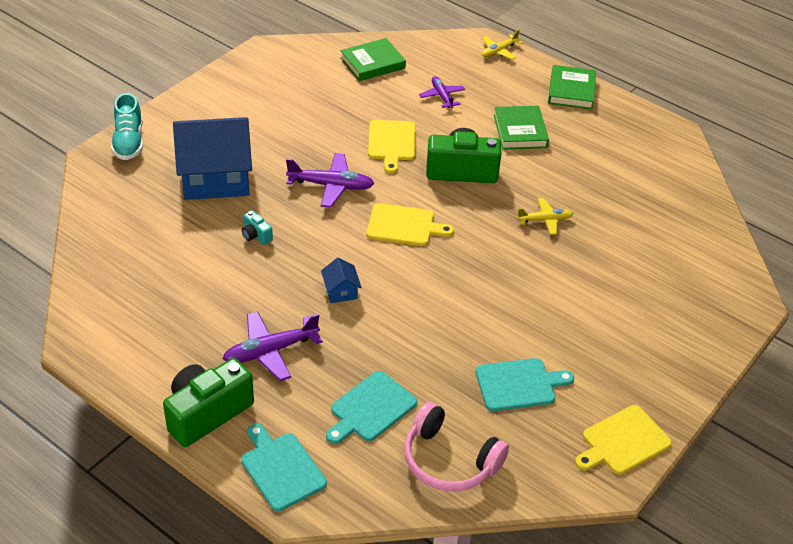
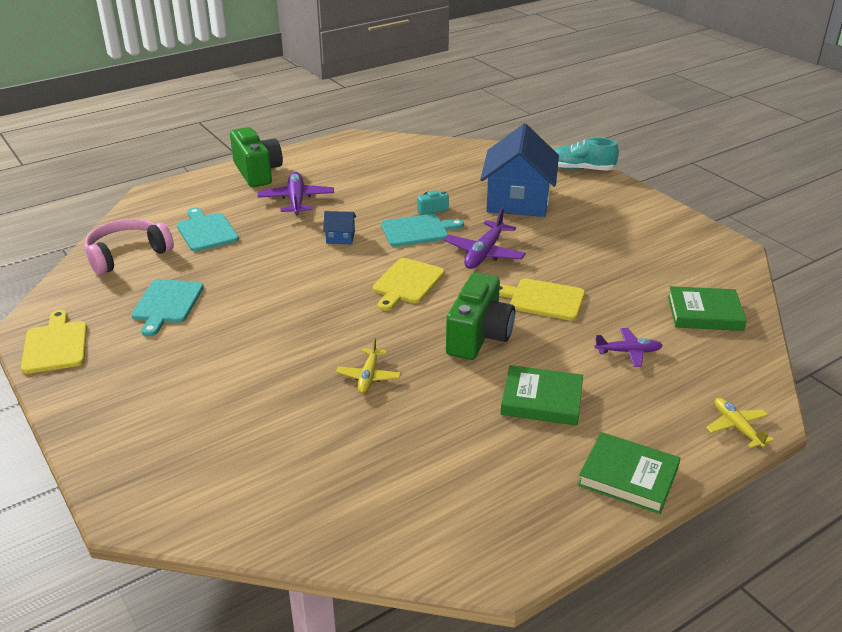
camera: 110 degrees right, 10 degrees down
turquoise cutting board [241,424,327,511] -> turquoise cutting board moved to [381,214,464,247]
green book [340,38,406,81] -> green book turned 75 degrees counterclockwise [668,286,747,331]

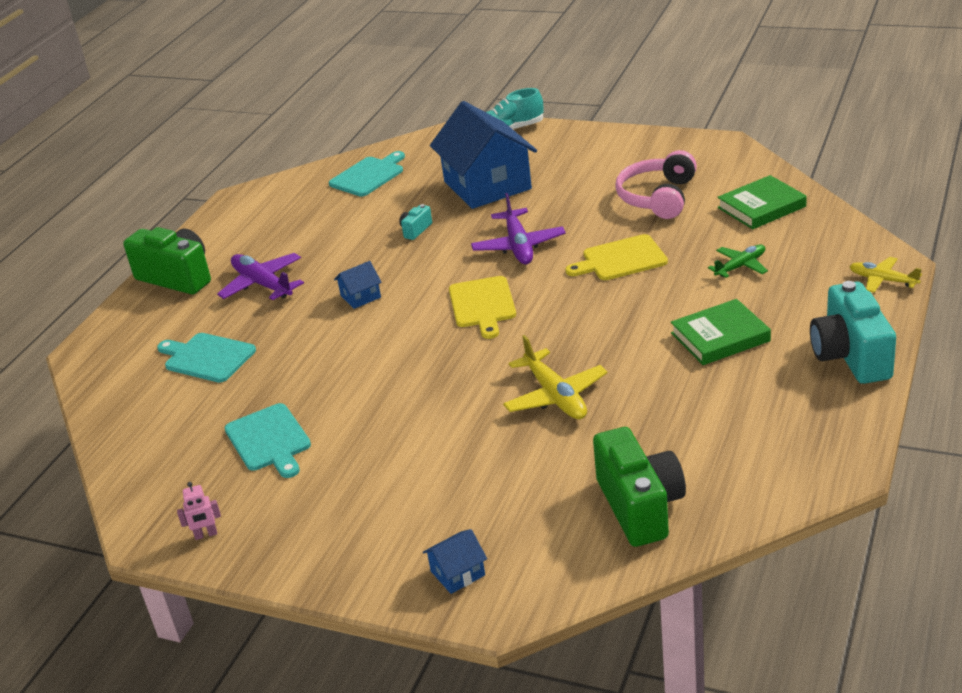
camera: 30 degrees left, 0 degrees up
yellow cutting board [21,310,87,374] -> pink robot [177,482,221,540]
pink headphones [84,219,174,275] -> pink headphones moved to [615,150,697,219]
yellow plane [336,338,401,394] -> yellow plane [503,335,607,420], size x1.57
turquoise cutting board [381,214,464,247] -> turquoise cutting board moved to [329,151,405,197]
green camera [446,272,515,360] -> green camera moved to [593,427,686,547]
green book [578,432,680,514] -> turquoise camera [810,281,896,384]
purple plane [595,328,663,367] -> green plane [708,244,768,278]
none -> blue house [423,529,487,594]

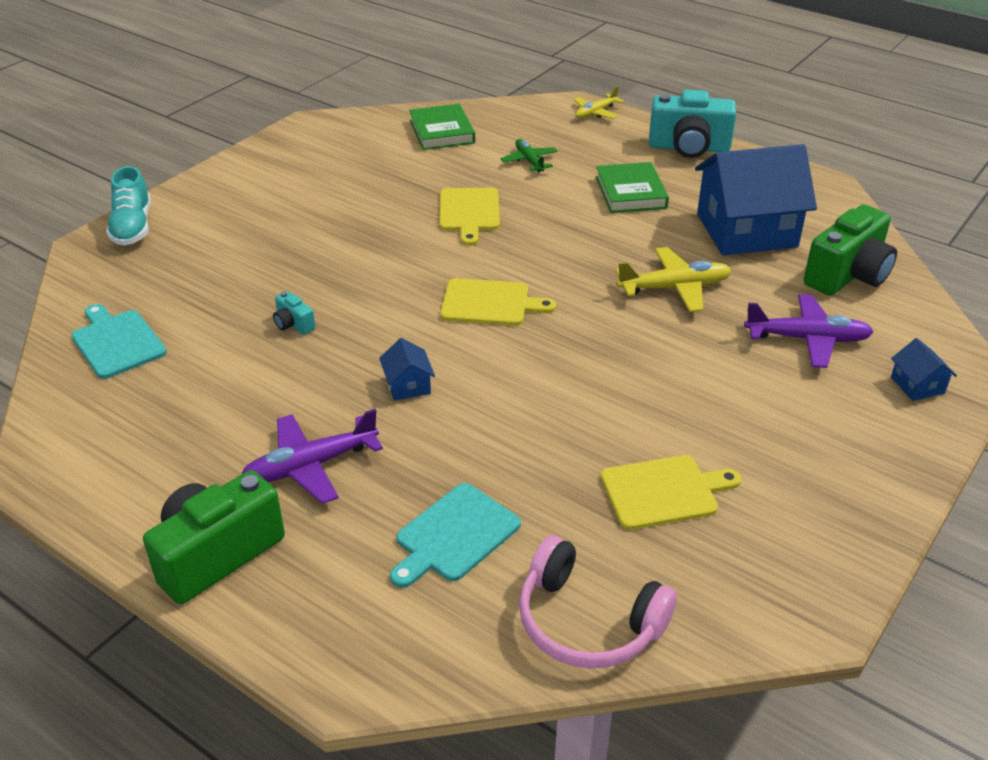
camera: 80 degrees left, 5 degrees up
pink robot [177,482,221,540] -> none
turquoise cutting board [225,403,311,478] -> yellow cutting board [601,455,741,530]
blue house [430,101,537,209] -> blue house moved to [695,144,817,255]
purple plane [471,193,566,264] -> purple plane moved to [744,294,874,368]
green camera [593,427,686,547] -> green camera turned 135 degrees clockwise [804,205,897,296]
pink headphones [615,150,697,219] -> pink headphones moved to [519,535,677,669]

